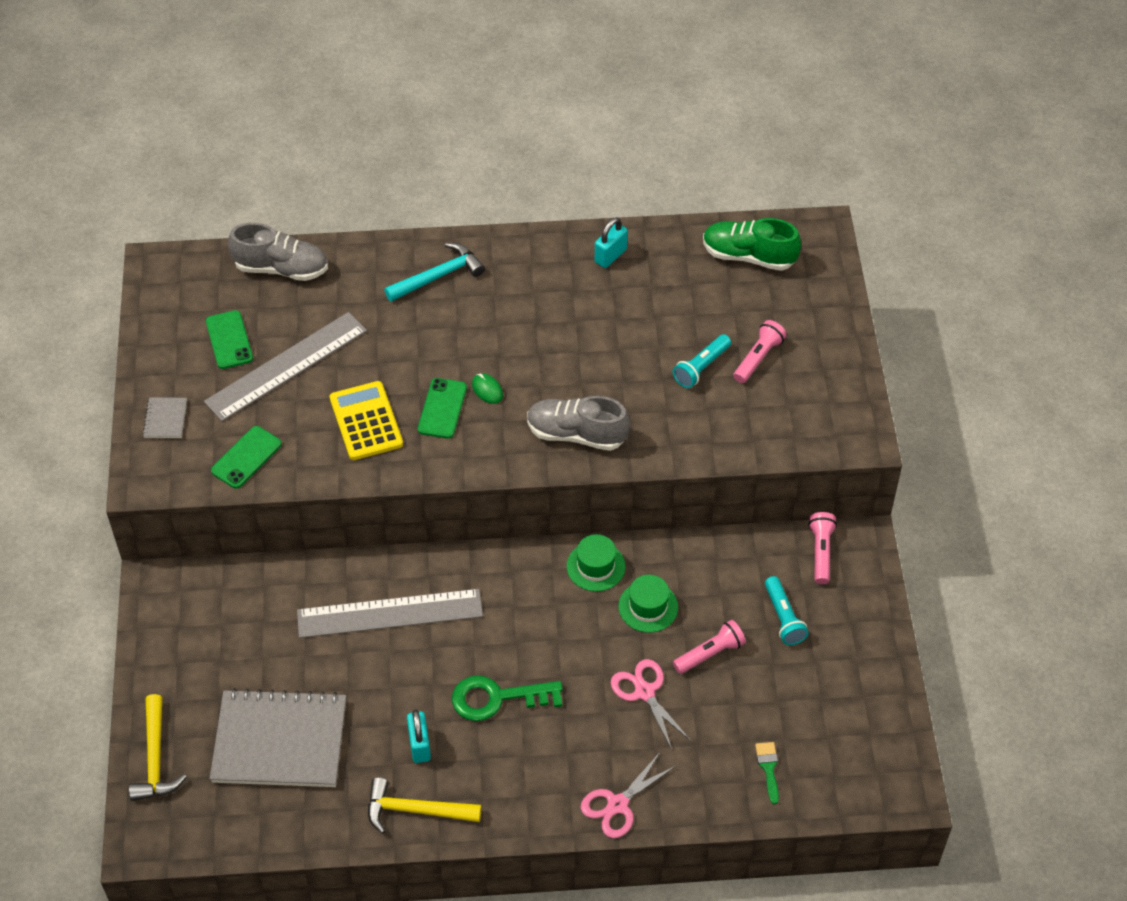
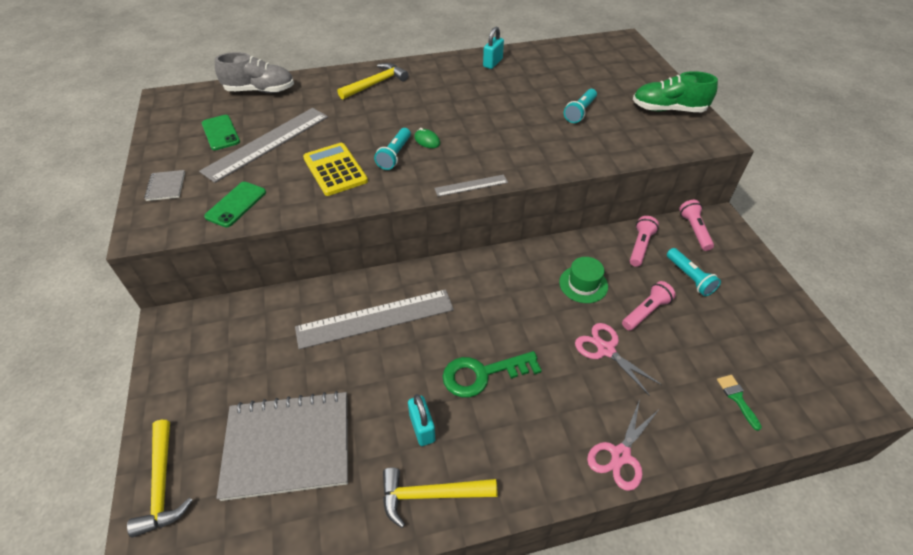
camera: 10 degrees left, 5 degrees down
turquoise hammer [384,243,485,302] -> yellow hammer [338,63,409,100]
green phone [418,378,467,439] -> turquoise flashlight [374,128,411,170]
grey shoe [527,396,630,451] -> none
green hat [567,534,626,591] -> none
green shoe [703,218,801,271] -> green shoe moved to [633,71,718,112]
pink flashlight [733,320,786,383] -> pink flashlight moved to [630,216,659,267]
none -> grey ruler [434,175,508,197]

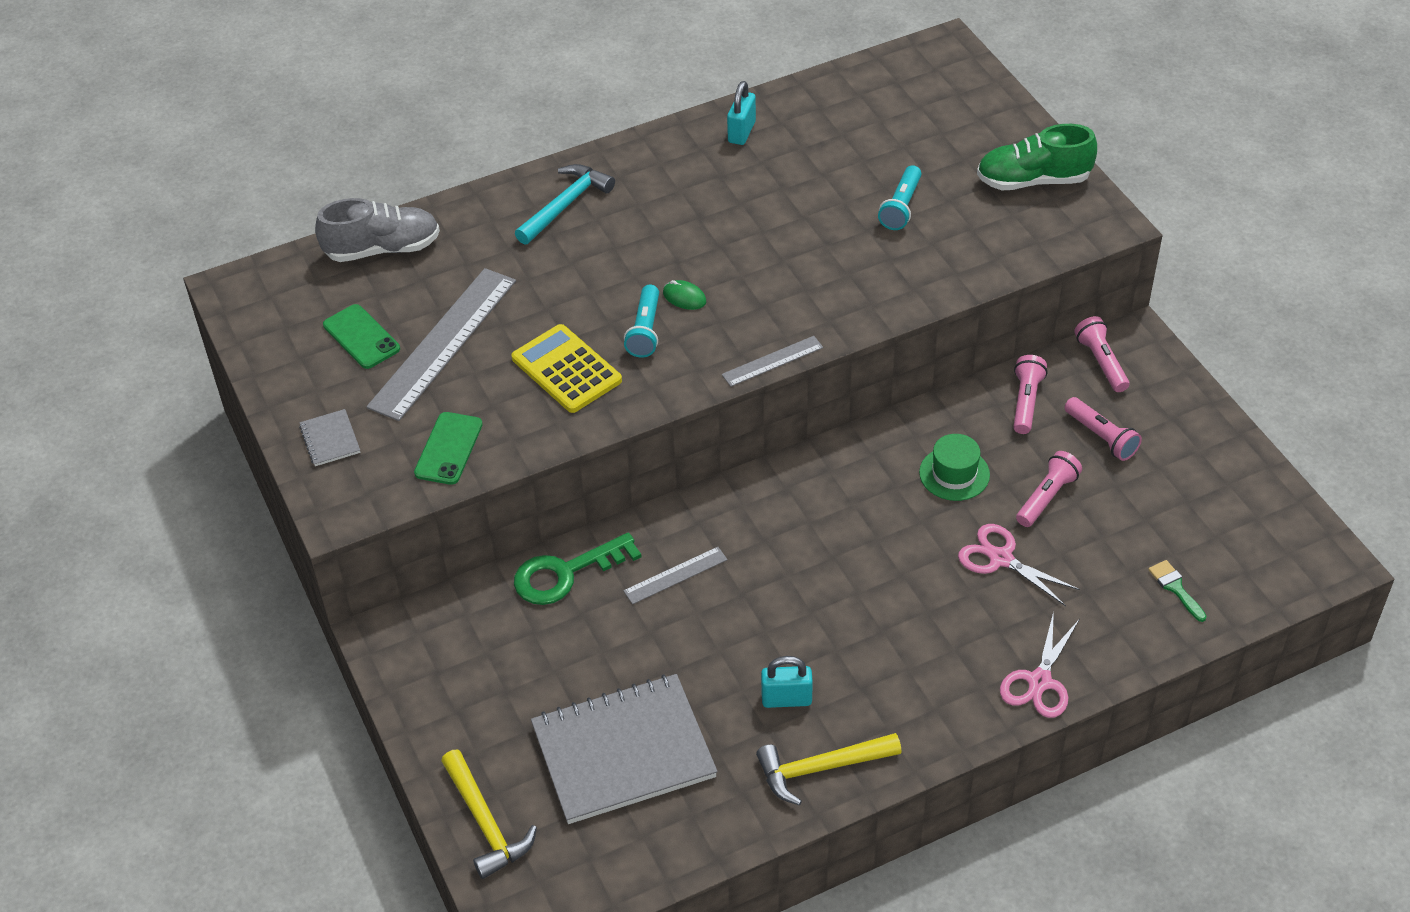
camera: 10 degrees left, 0 degrees up
grey ruler [295,289,454,349] -> grey ruler [623,547,728,604], size x0.49
yellow hammer [338,63,409,100] -> turquoise hammer [515,164,615,245]
turquoise padlock [408,394,435,446] -> turquoise padlock turned 60 degrees counterclockwise [761,656,813,708]
green key [442,351,542,397] -> green key moved to [514,532,641,605]
turquoise flashlight [667,248,721,296] -> pink flashlight [1064,397,1142,461]

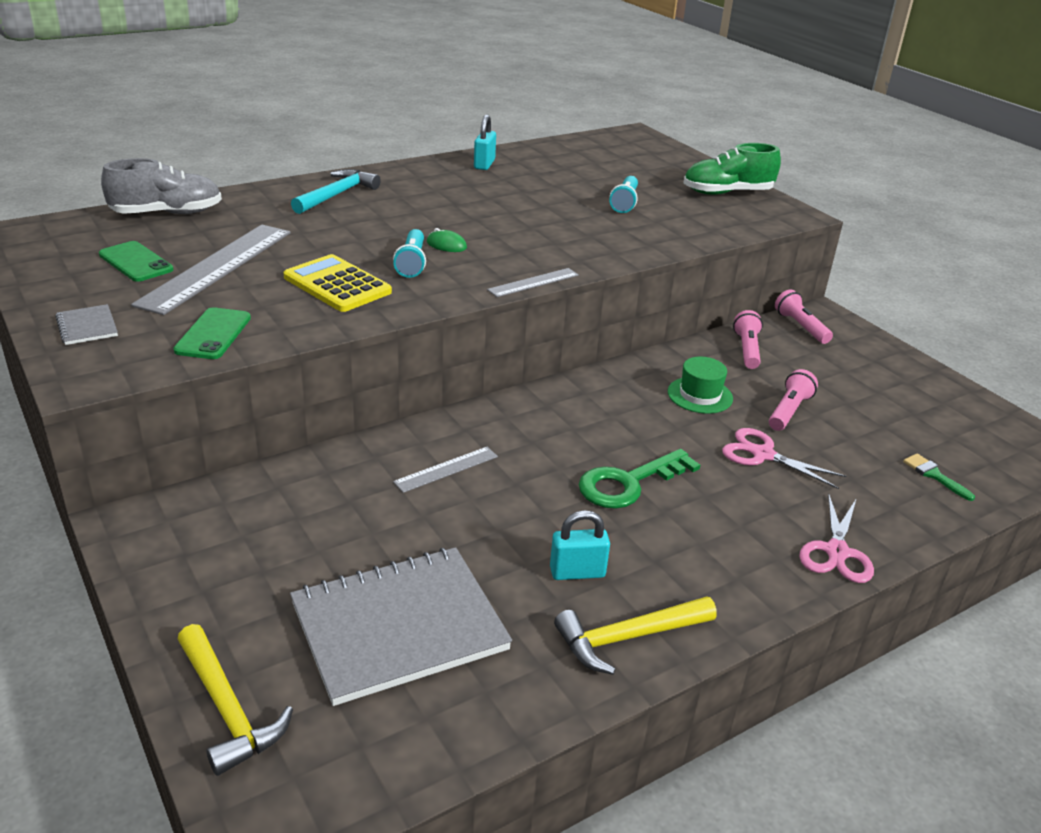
camera: 10 degrees left, 15 degrees down
green key [514,532,641,605] -> green key moved to [579,449,700,509]
pink flashlight [1064,397,1142,461] -> none

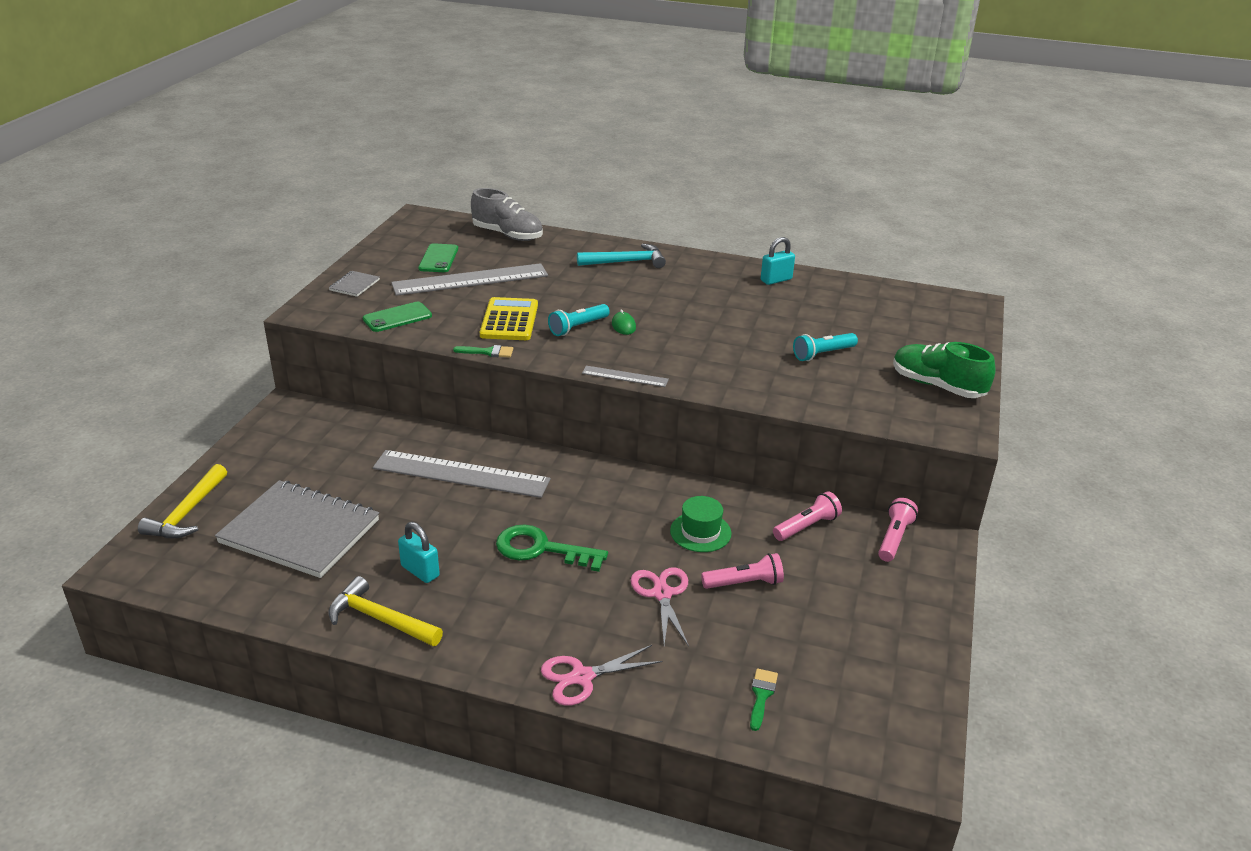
camera: 50 degrees right, 0 degrees up
grey ruler [393,447,498,493] -> grey ruler [373,450,551,498], size x2.05
none -> green brush [453,345,513,357]

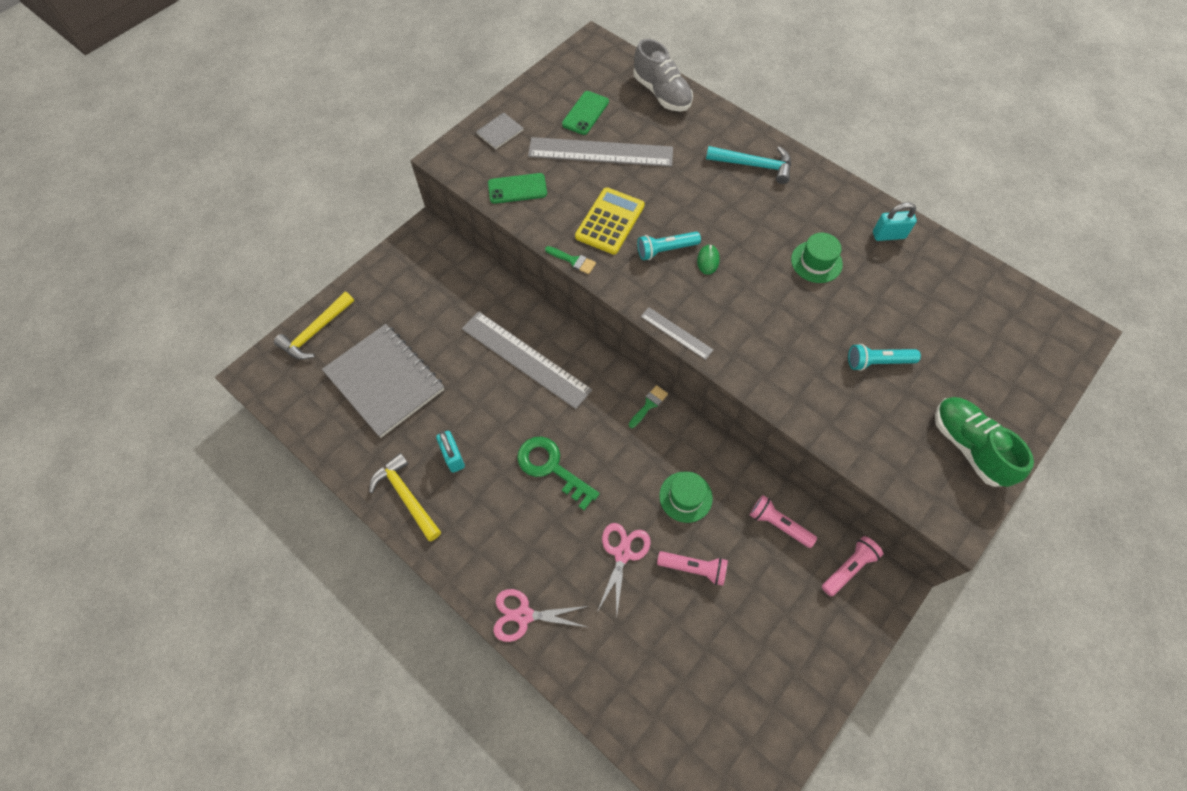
camera: 25 degrees right, 30 degrees up
green brush [750,669,778,731] -> green brush moved to [629,385,668,428]
pink flashlight [773,491,842,541] -> pink flashlight turned 135 degrees counterclockwise [750,495,817,548]
none -> green hat [791,233,843,283]

